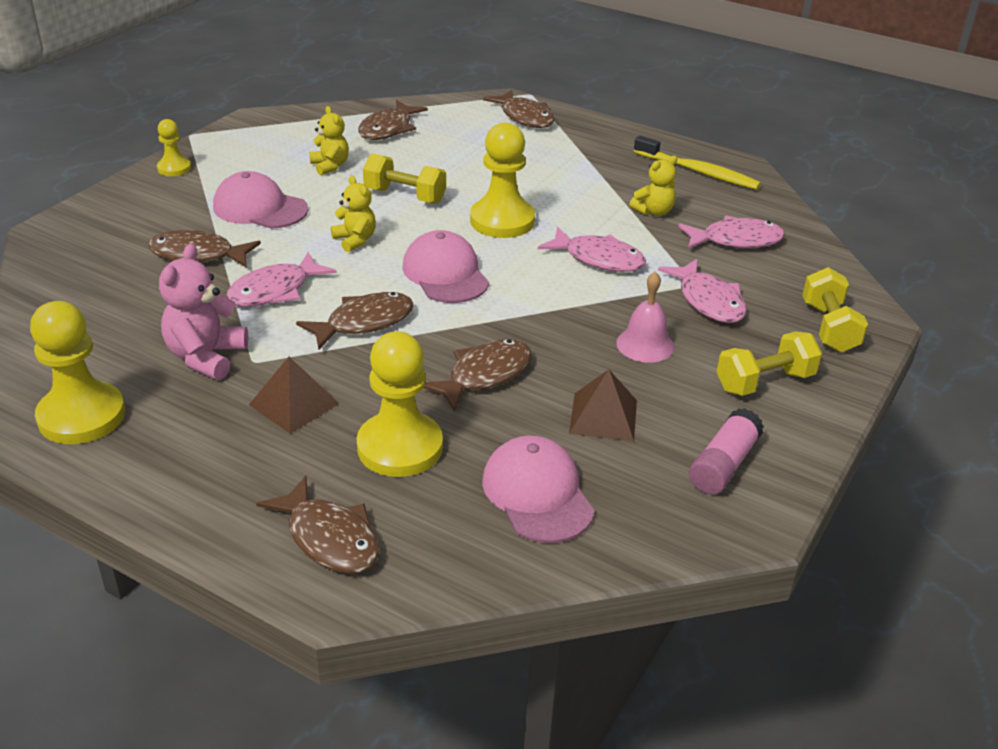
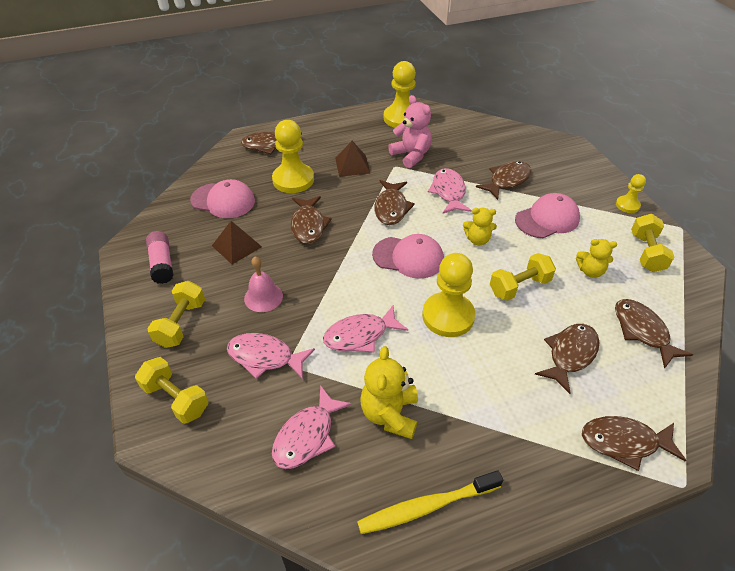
camera: 130 degrees right, 10 degrees up
yellow teddy bear [629,156,677,216] -> yellow teddy bear [360,346,418,439], size x1.54
none -> brown fish [535,324,600,394]
none -> yellow dumbbell [631,214,674,272]

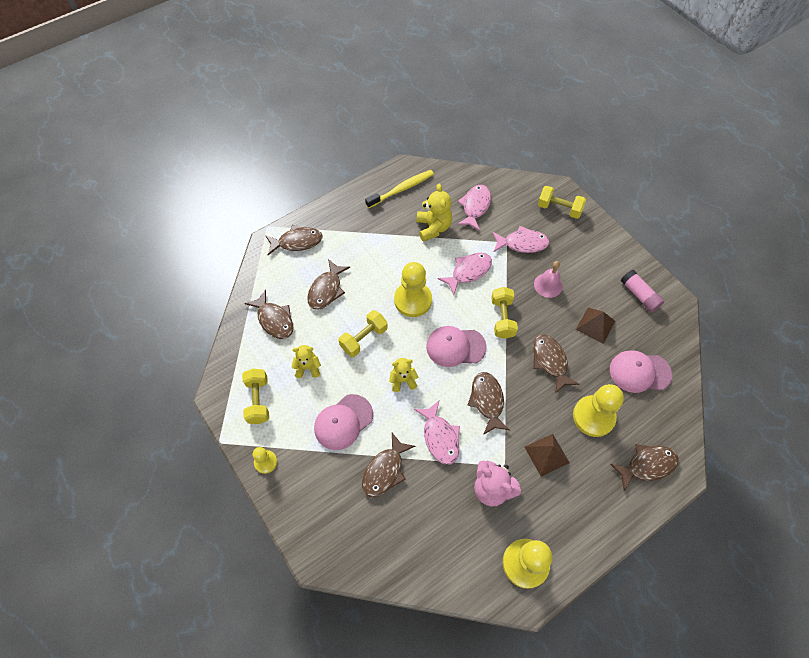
camera: 165 degrees right, 15 degrees up
yellow dumbbell [147,281,205,348] -> yellow dumbbell moved to [491,287,518,339]

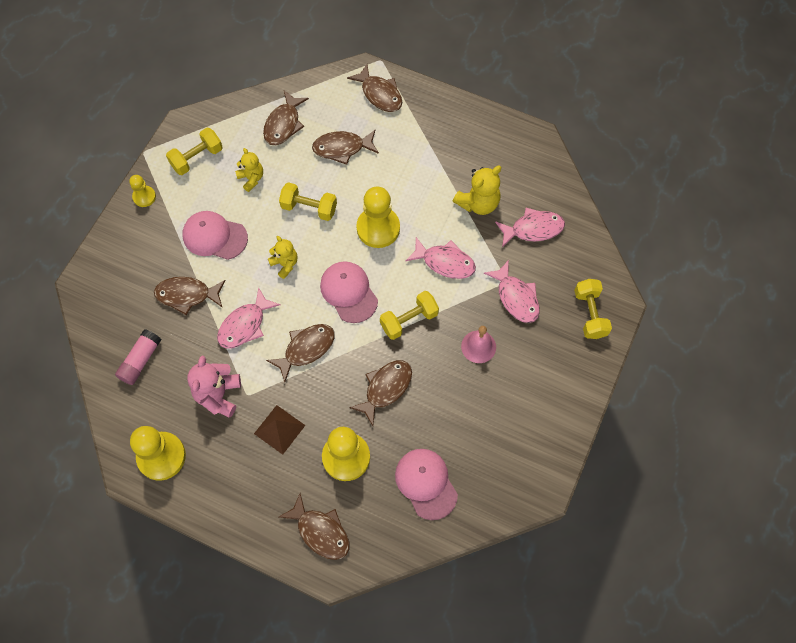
camera: 60 degrees right, 5 degrees up
yellow toothbrush [365,170,434,208] -> none
brown pyramid [576,307,615,344] -> none
pink glue stick [621,270,664,312] -> pink glue stick moved to [115,329,161,385]

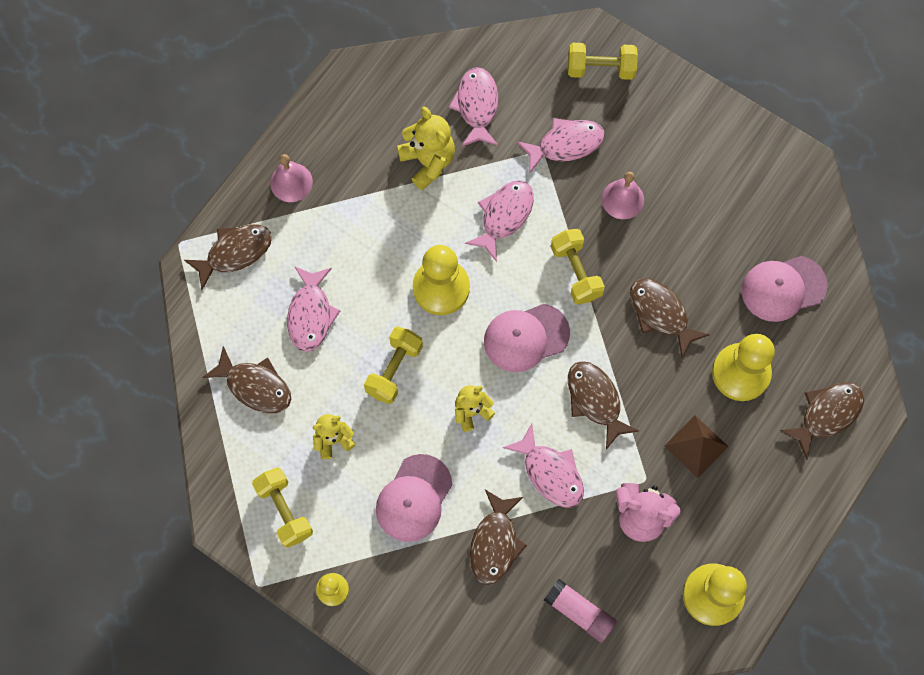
camera: 80 degrees left, 5 degrees up
brown fish [312,130,379,165] -> pink fish [287,266,341,352]
none -> pink bell [270,154,313,202]

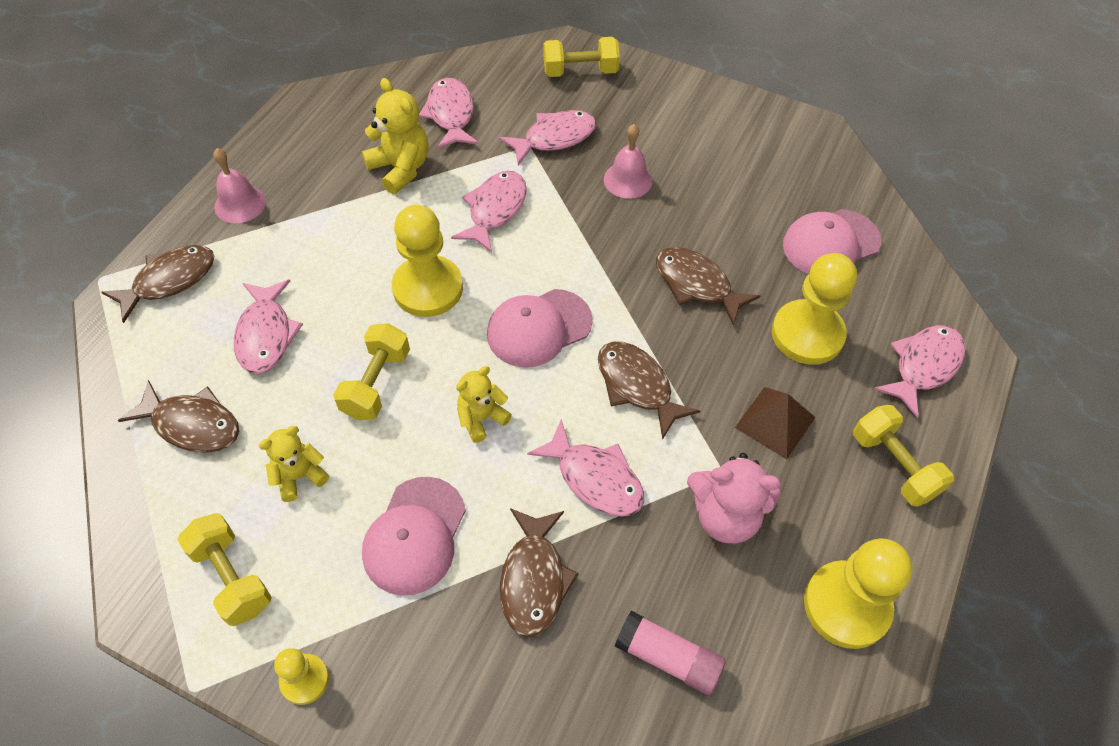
camera: 10 degrees left, 15 degrees down
yellow dumbbell [551,229,605,304] -> yellow dumbbell moved to [853,405,954,507]
brown fish [780,382,864,460] -> pink fish [874,325,965,418]

